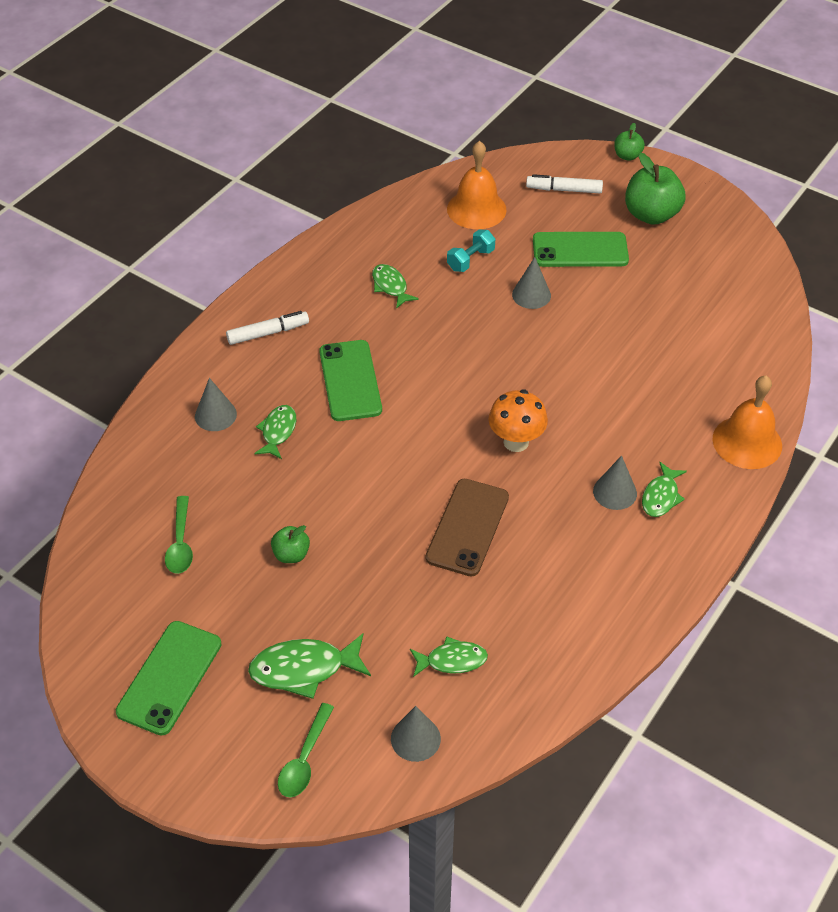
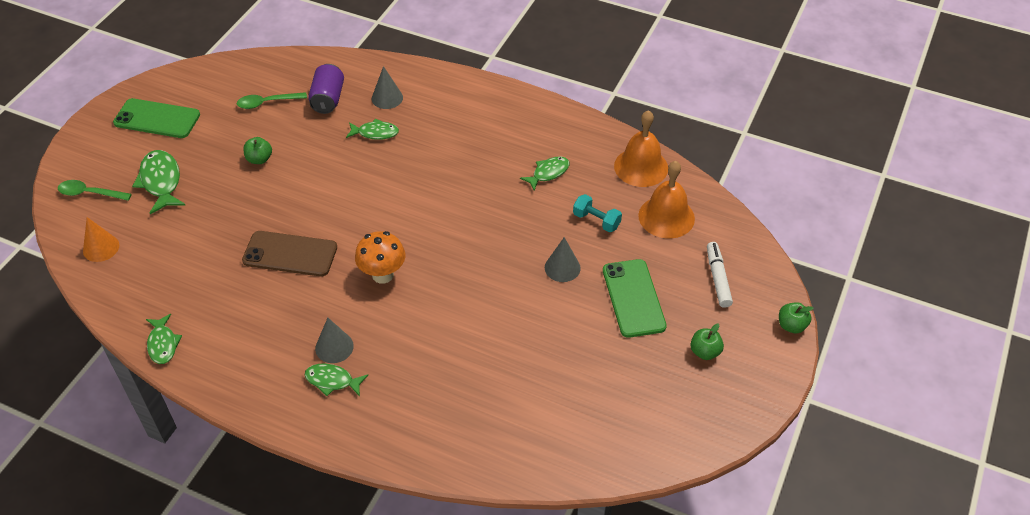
camera: 80 degrees right, 0 degrees up
white marker [226,311,309,345] -> none
green phone [319,340,382,421] -> none
grey cone [391,706,441,762] -> orange cone [83,217,119,262]
green fish [410,636,488,677] -> green fish moved to [146,314,182,364]
green apple [625,153,685,225] -> green apple [691,324,724,360], size x0.53
orange bell [713,376,782,469] -> orange bell moved to [614,110,668,187]
none -> purple can [308,64,344,114]

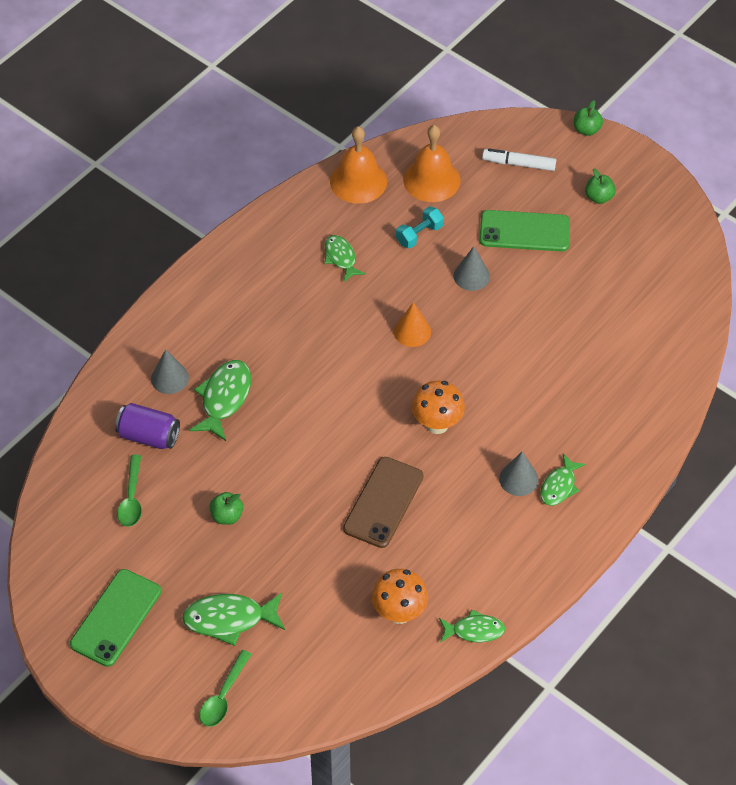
camera: 75 degrees left, 5 degrees up
orange cone [83,217,119,262] -> orange cone moved to [394,302,431,347]
green fish [346,118,399,140] -> green fish [189,360,251,441], size x1.55
none -> orange mushroom [372,569,428,624]

